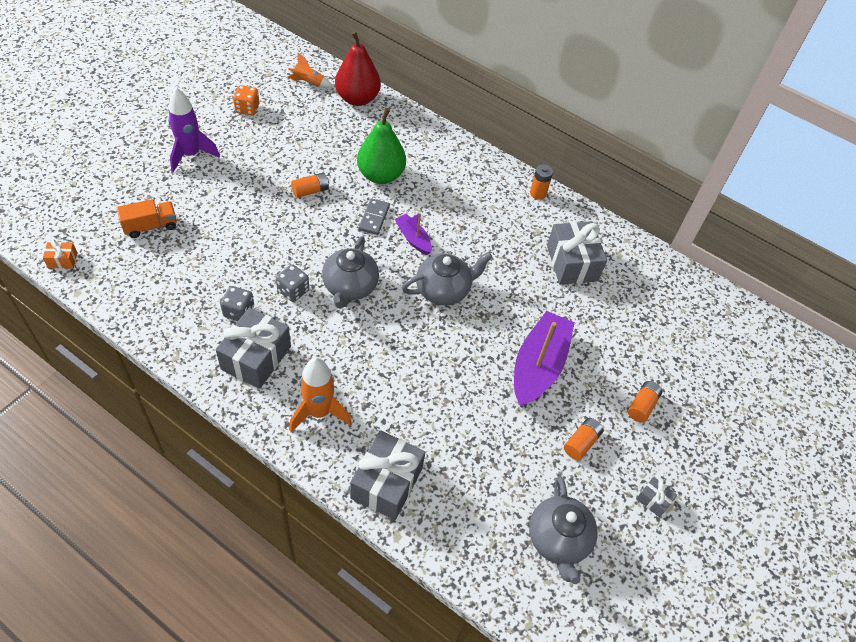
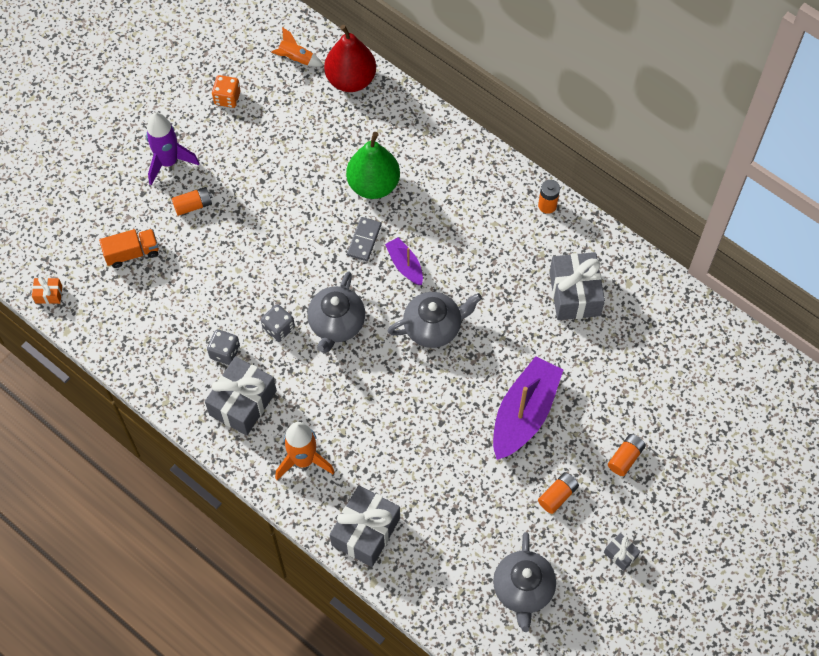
camera: 10 degrees right, 10 degrees up
orange battery [291,173,329,198] -> orange battery moved to [172,187,213,216]

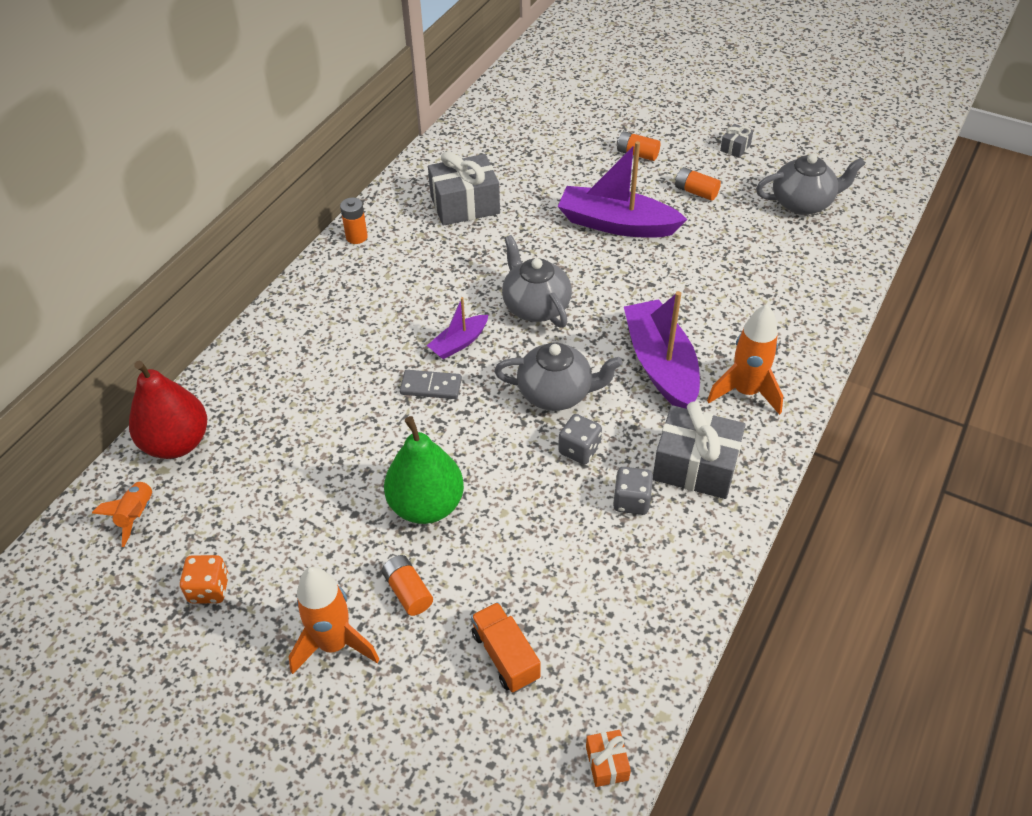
camera: 100 degrees left, 15 degrees down
purple rocket [146,112,199,185] -> orange rocket [289,567,380,674]
grey gift [330,485,400,567] -> none
green pear [346,132,400,199] -> green pear moved to [384,416,464,524]
none -> purple boat [624,291,700,409]

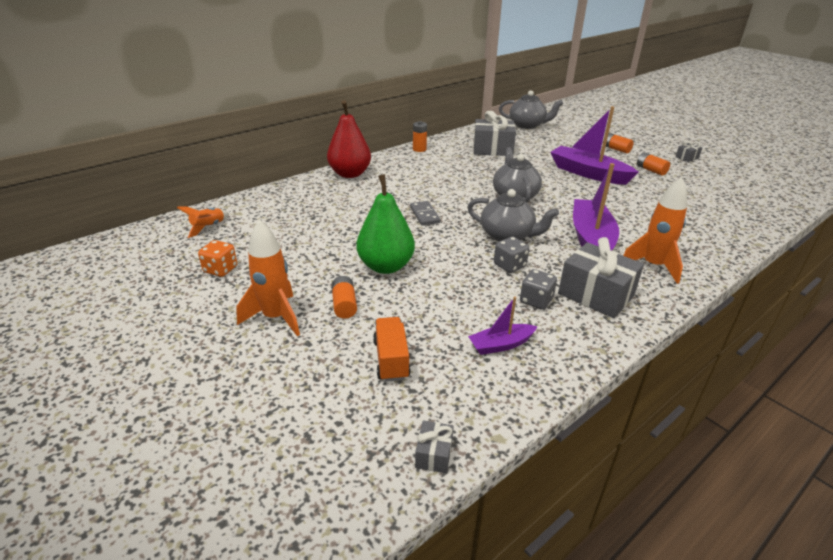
camera: 20 degrees right, 15 degrees down
red pear [129,361,207,459] -> red pear moved to [327,100,371,178]
grey domino [400,370,462,399] -> grey domino turned 45 degrees clockwise [410,201,440,225]
purple boat [427,297,488,359] -> purple boat moved to [468,297,538,355]
orange gift [586,730,631,787] -> grey gift [415,420,454,473]
grey teapot [756,154,865,215] -> grey teapot moved to [499,90,563,129]

